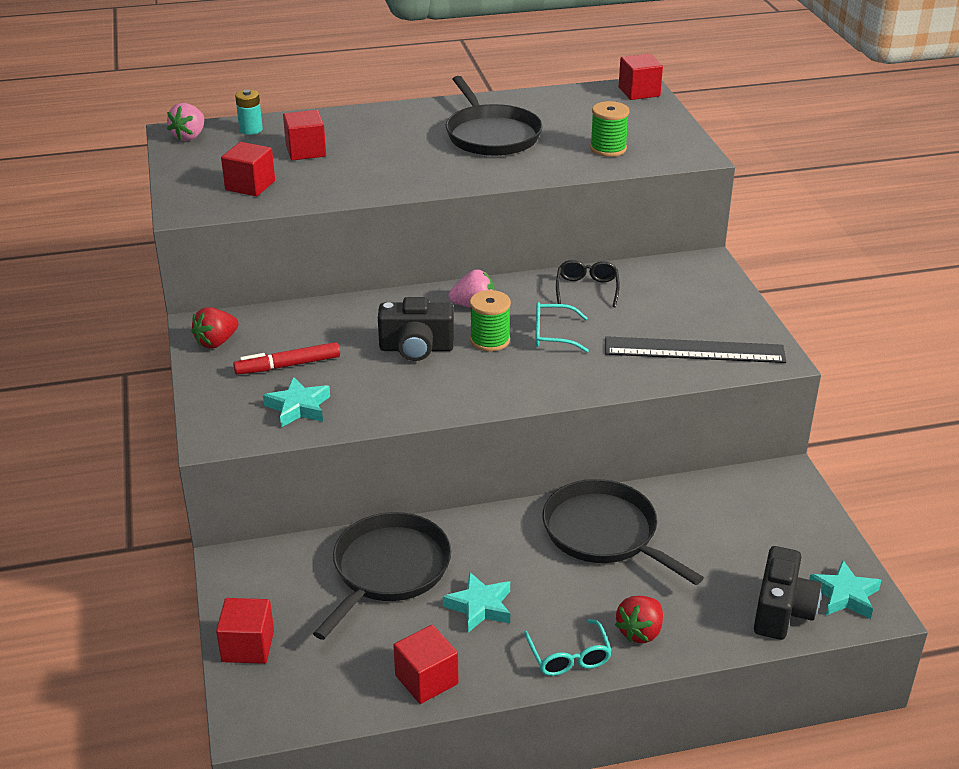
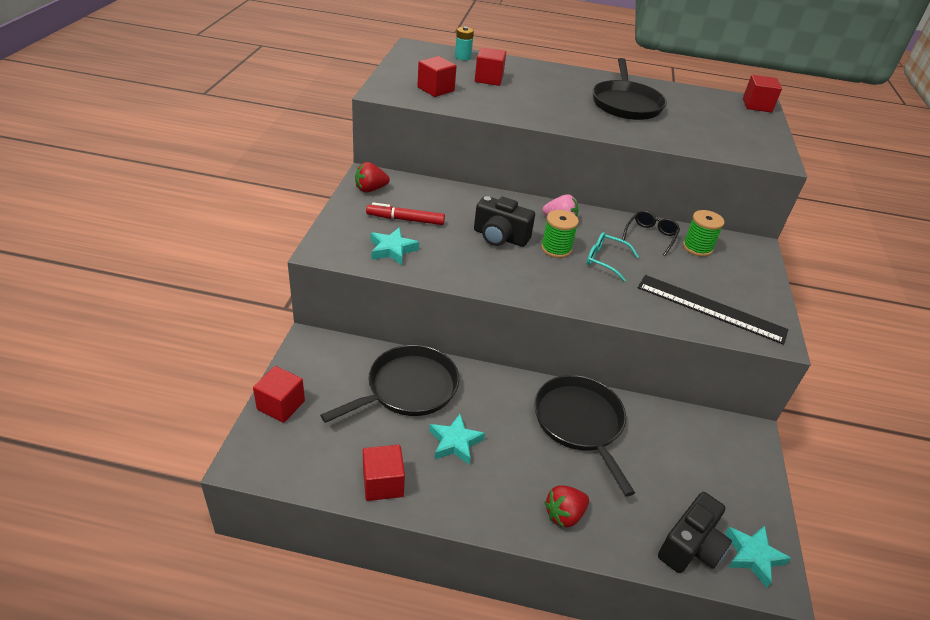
camera: 20 degrees right, 5 degrees up
pink strawberry [167,103,205,141] -> none
turquoise glasses [524,619,612,676] -> none
green spool [590,101,629,157] -> green spool moved to [683,210,724,257]

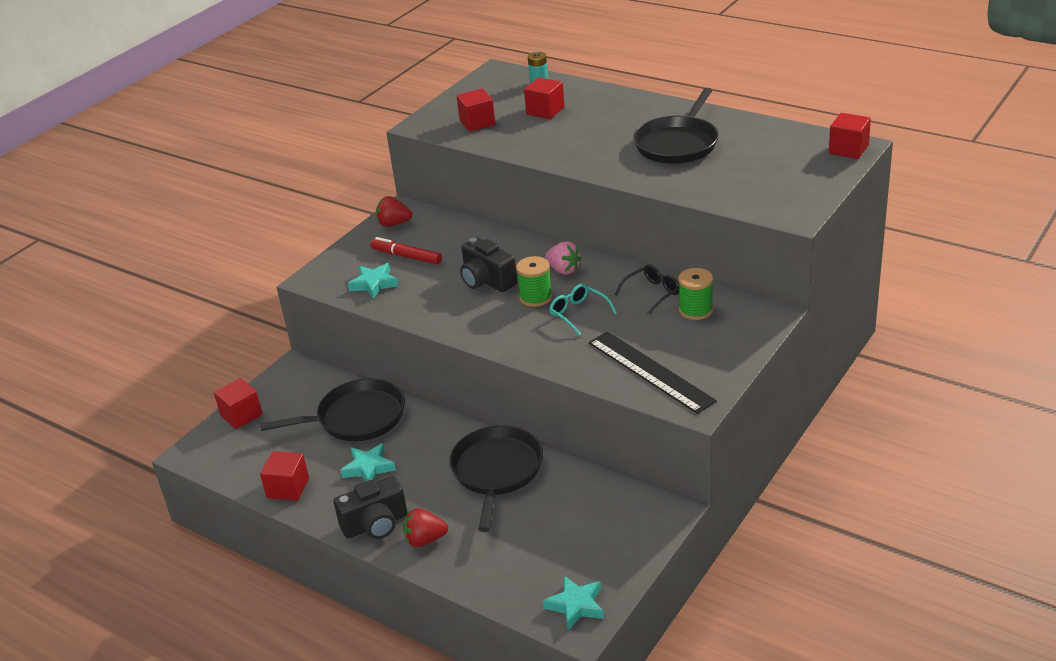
camera: 30 degrees right, 5 degrees down
black camera [658,492,732,573] -> black camera moved to [334,476,407,539]

